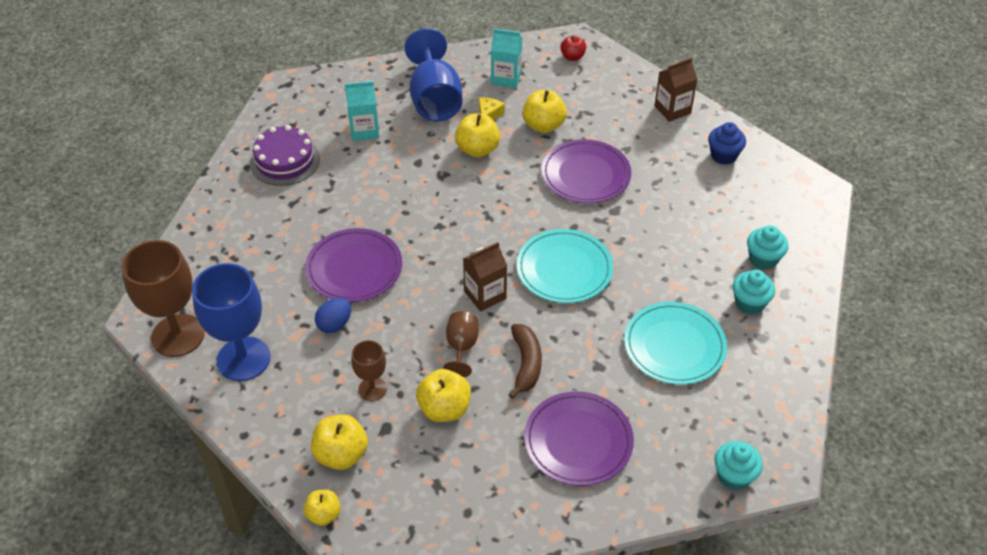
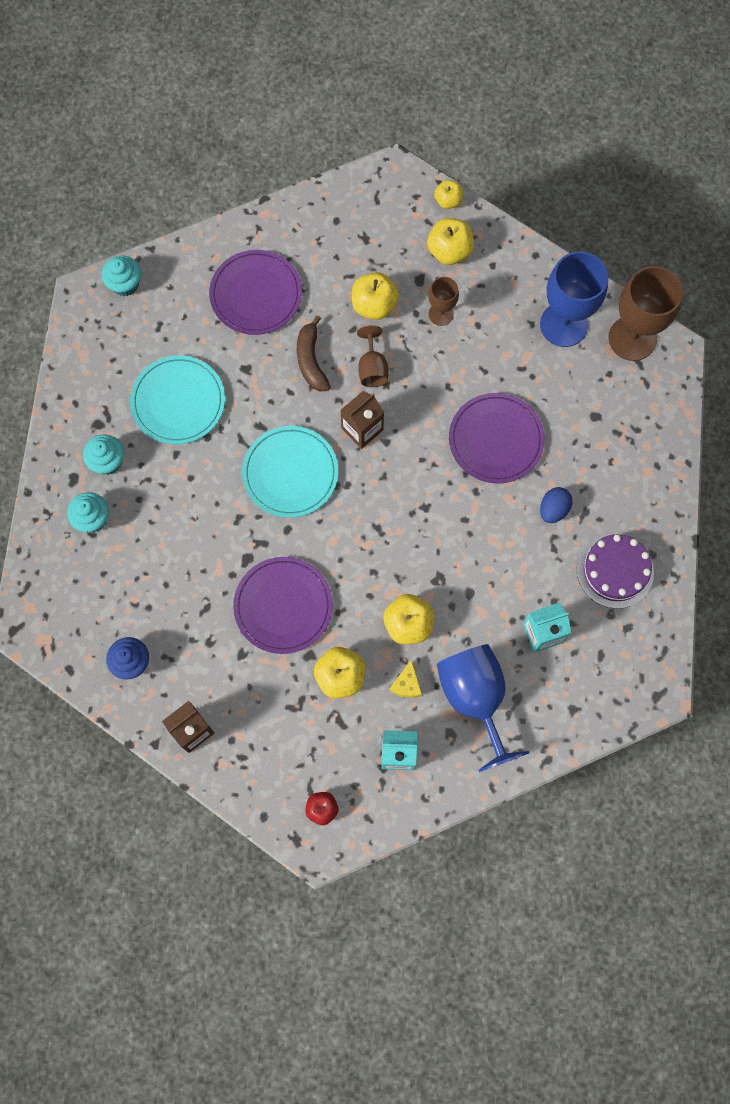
camera: 170 degrees right, 25 degrees up
blue egg [315,298,351,333] -> blue egg moved to [540,487,572,523]

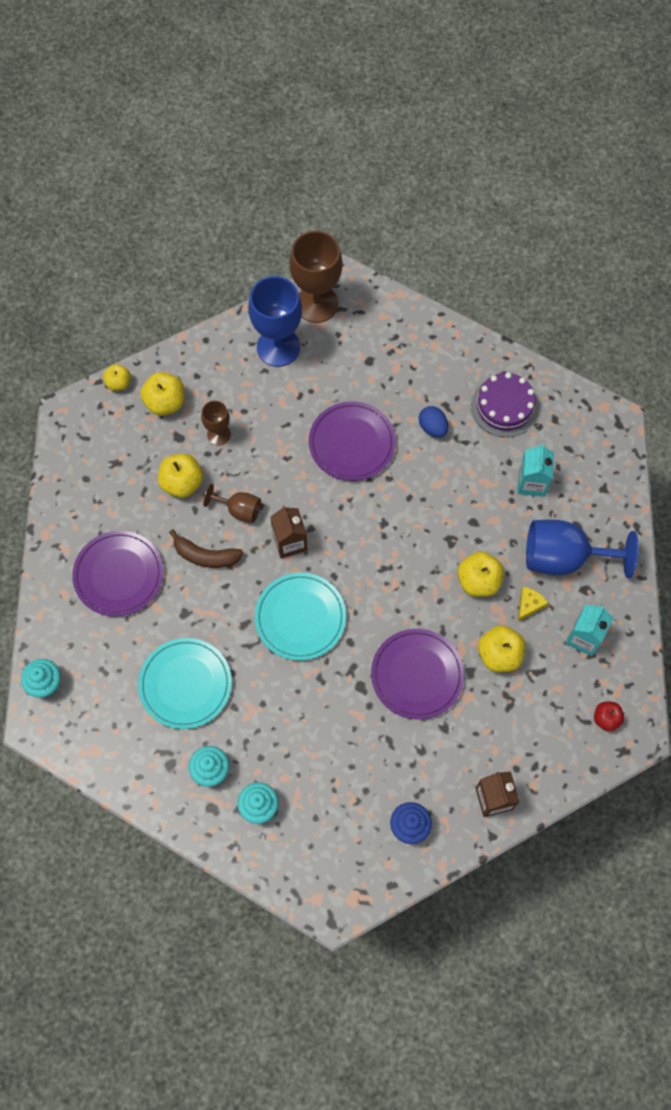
camera: 65 degrees left, 5 degrees down
yellow cheese [389,660,422,698] -> yellow cheese turned 90 degrees counterclockwise [518,587,548,621]

